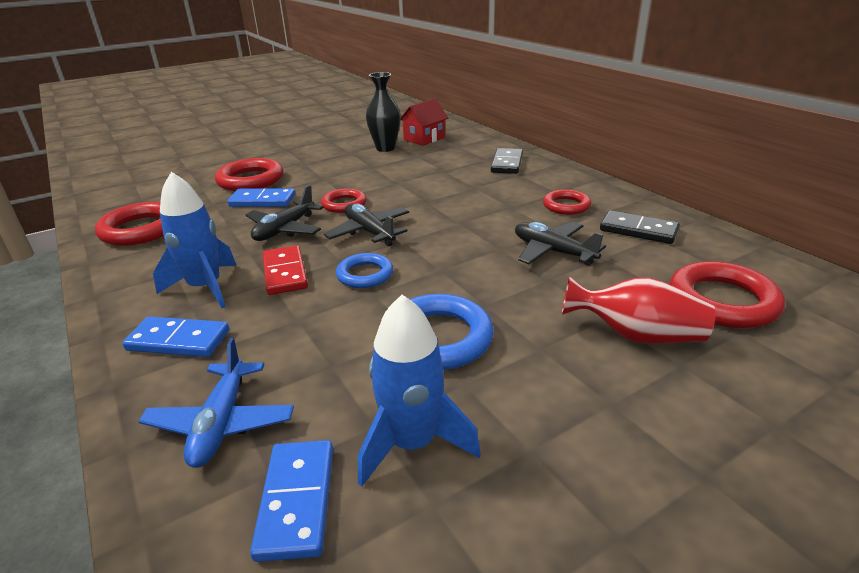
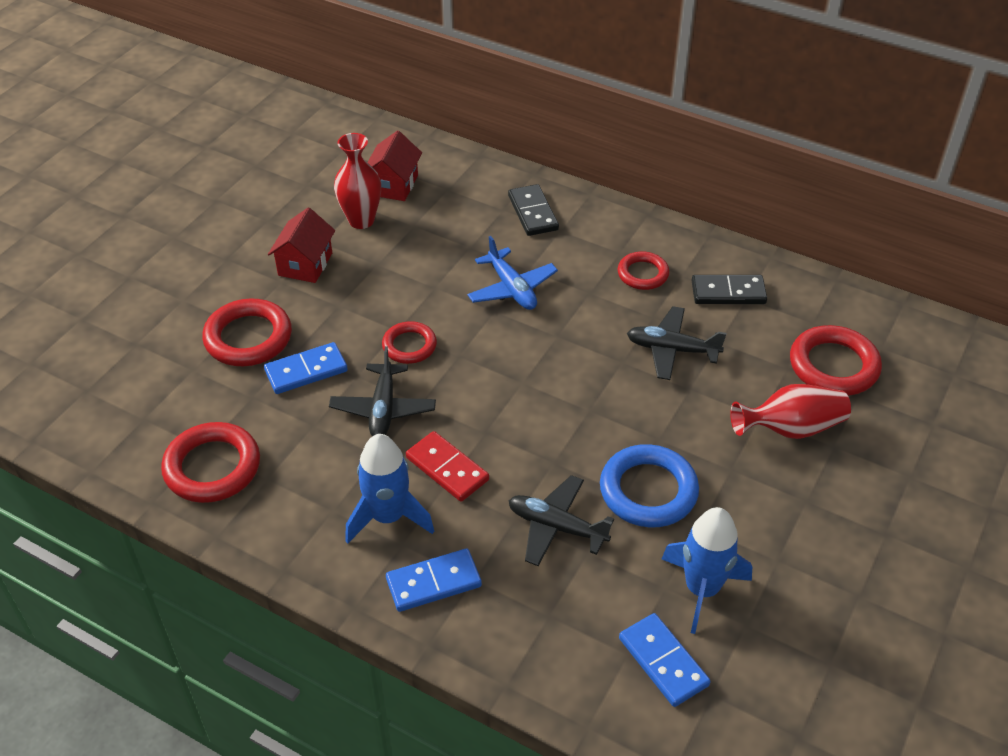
camera: 30 degrees left, 15 degrees up
blue plane [138,338,294,468] -> blue plane moved to [467,236,558,310]
black plane [324,203,409,246] -> black plane moved to [508,475,614,566]
blue ring [336,253,393,288] -> none
black vase [366,72,401,152] -> red vase [334,133,381,229]
none -> red house [268,207,335,283]

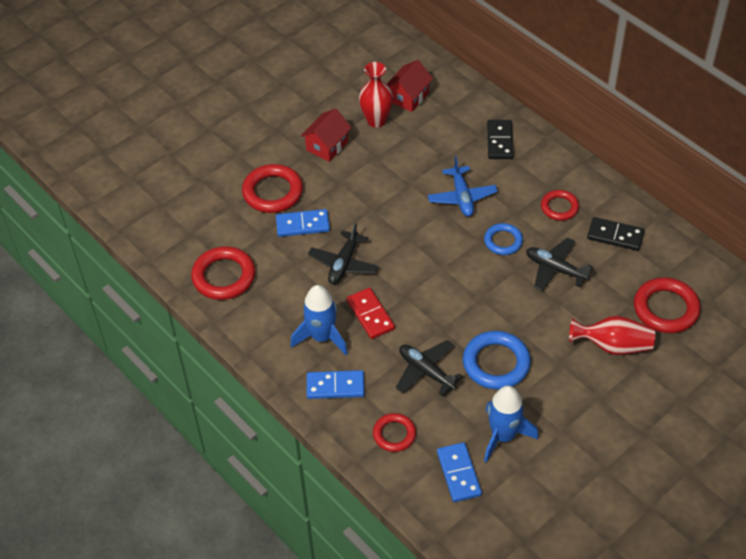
camera: 20 degrees right, 5 degrees up
red ring [382,321,437,364] -> red ring moved to [373,413,416,452]
none -> blue ring [484,223,523,255]

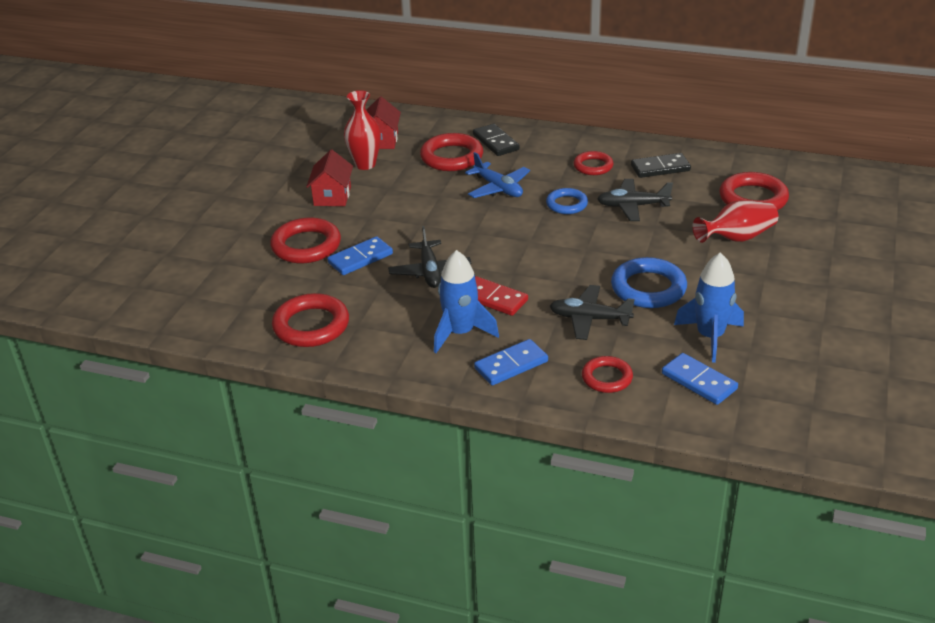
camera: 30 degrees left, 15 degrees down
none -> red ring [420,133,483,171]

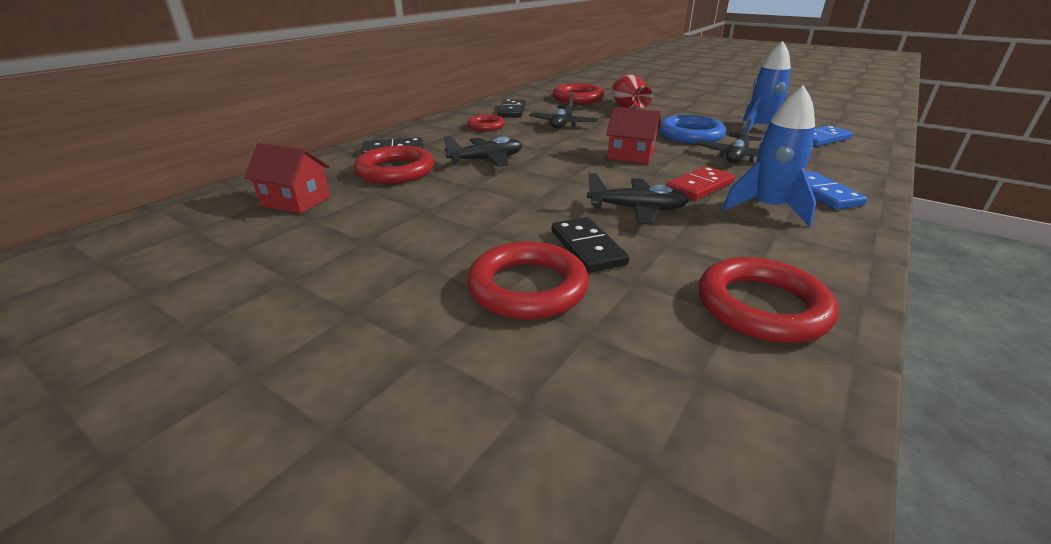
camera: 75 degrees left, 5 degrees down
red house [306,150,353,206] -> red house moved to [606,107,661,164]
blue domino [327,236,393,275] -> black domino [552,217,629,273]
red vase [344,90,381,170] -> none
blue plane [465,152,530,198] -> black plane [444,135,522,166]
blue ring [546,188,588,214] -> none
red ring [582,356,633,393] -> none

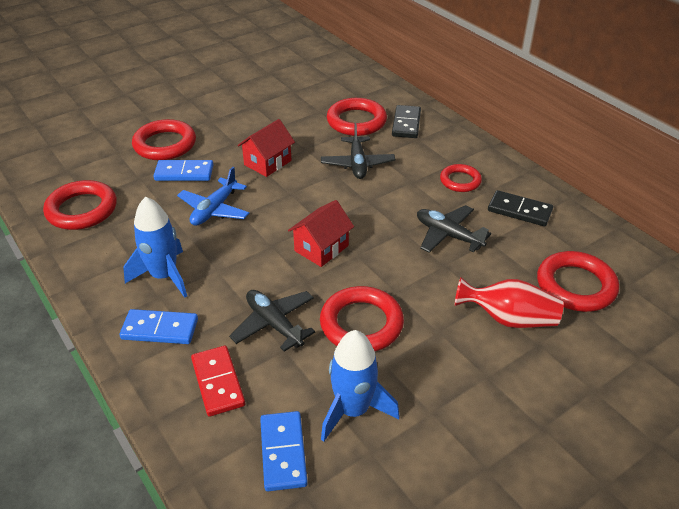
camera: 110 degrees right, 10 degrees up
red house [244,143,330,214] -> red house moved to [237,119,295,177]
black domino [552,217,629,273] -> blue domino [154,160,213,181]
black plane [587,173,689,224] -> blue plane [177,167,250,226]
blue ring [659,115,726,144] -> red ring [320,286,404,351]
red domino [666,166,735,200] -> red domino moved to [191,346,245,417]

